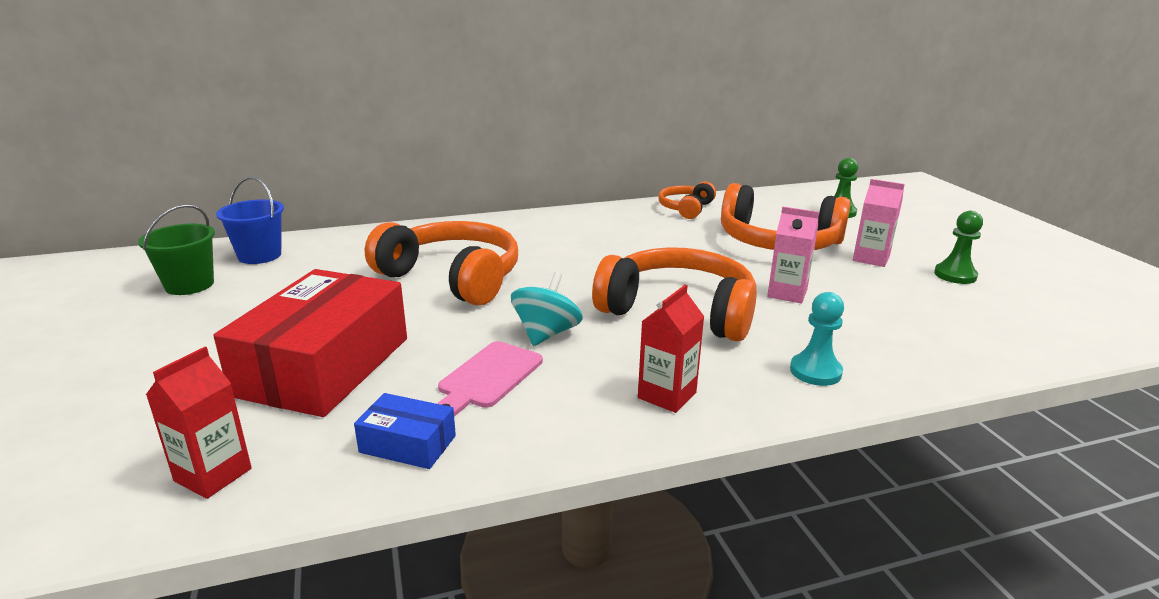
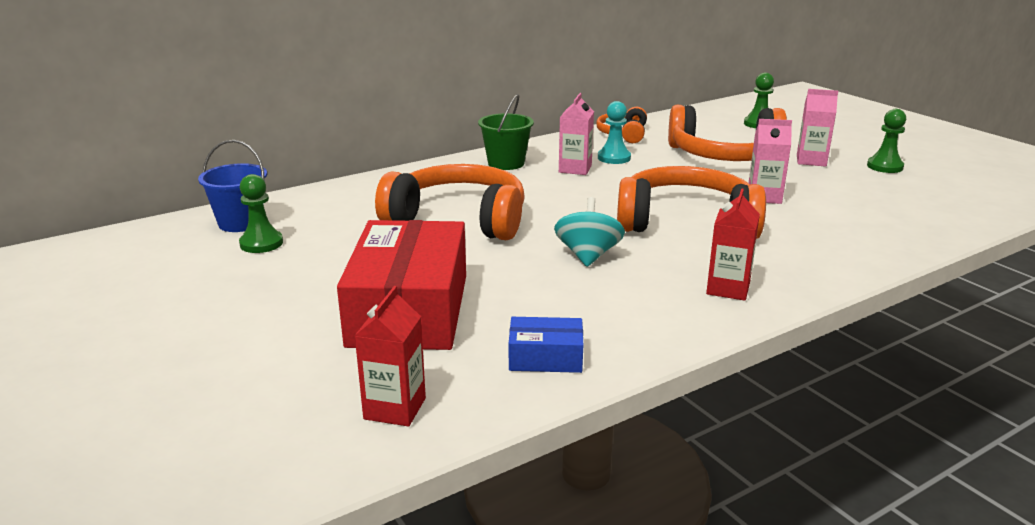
camera: 15 degrees left, 0 degrees up
green bucket [138,204,215,295] -> green bucket moved to [478,94,534,170]
pink cutting board [437,341,543,417] -> none
turquoise pawn [790,292,844,386] -> turquoise pawn moved to [598,101,631,164]
none -> green pawn [239,174,283,253]
none -> pink carton [559,93,594,175]

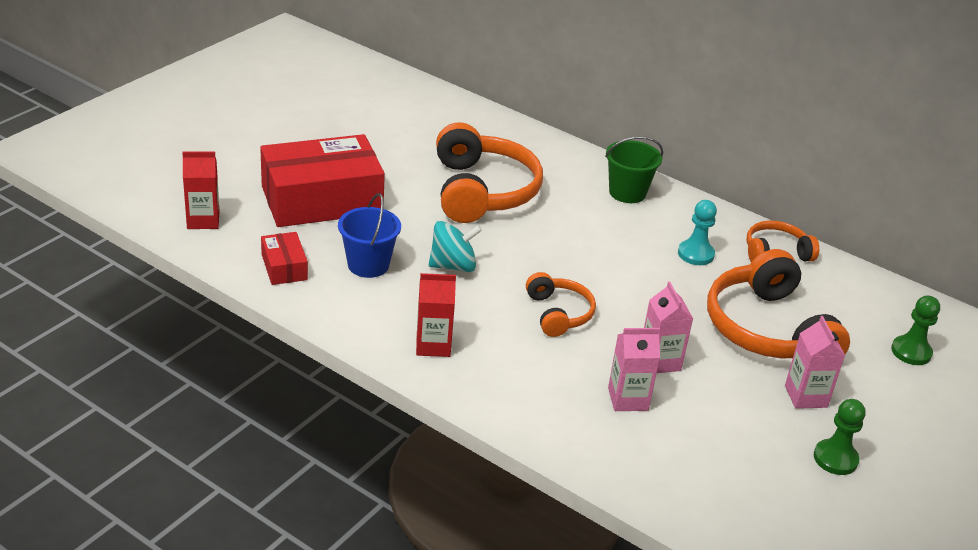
camera: 65 degrees right, 10 degrees up
blue bucket [198,140,267,232] -> blue bucket moved to [338,193,401,278]
green pawn [239,174,283,253] -> none
blue box [509,317,583,373] -> red box [261,232,308,285]
pink carton [559,93,594,175] -> pink carton moved to [608,328,660,411]
orange headphones [617,166,766,239] -> orange headphones [526,272,596,337], size x0.54

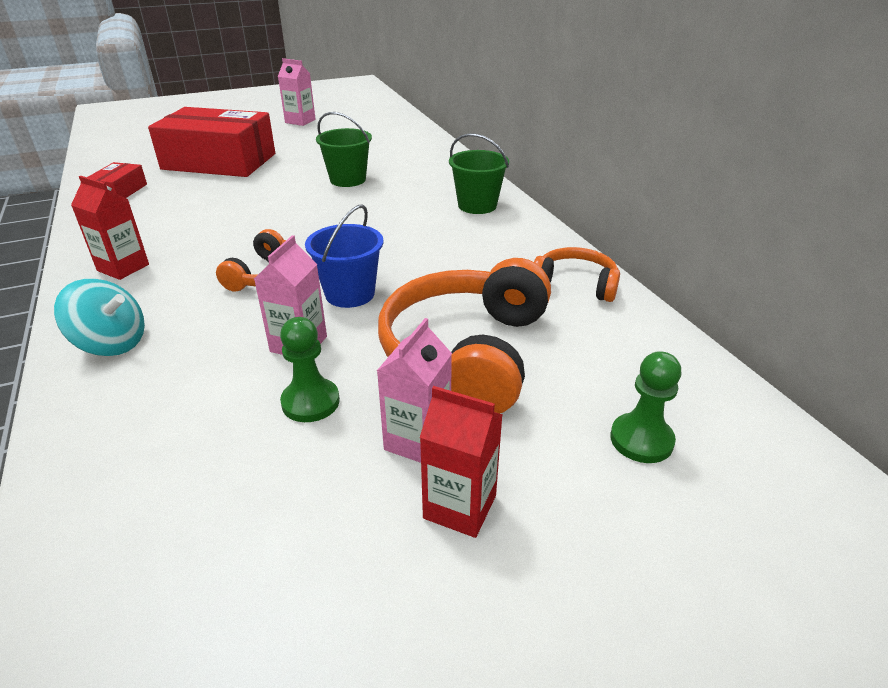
camera: 35 degrees right, 0 degrees up
red carton [182,152,220,229] -> red carton moved to [420,386,503,538]
blue bucket [338,193,401,278] -> blue bucket moved to [305,205,383,308]
turquoise spinning top [429,221,482,272] -> turquoise spinning top moved to [54,279,145,356]
orange headphones [436,122,543,223] -> green bucket [316,112,372,187]
pink carton [608,328,660,411] -> pink carton moved to [278,58,316,126]
turquoise pawn [678,200,717,265] -> none
green pawn [814,399,866,475] -> green pawn moved to [280,317,340,422]

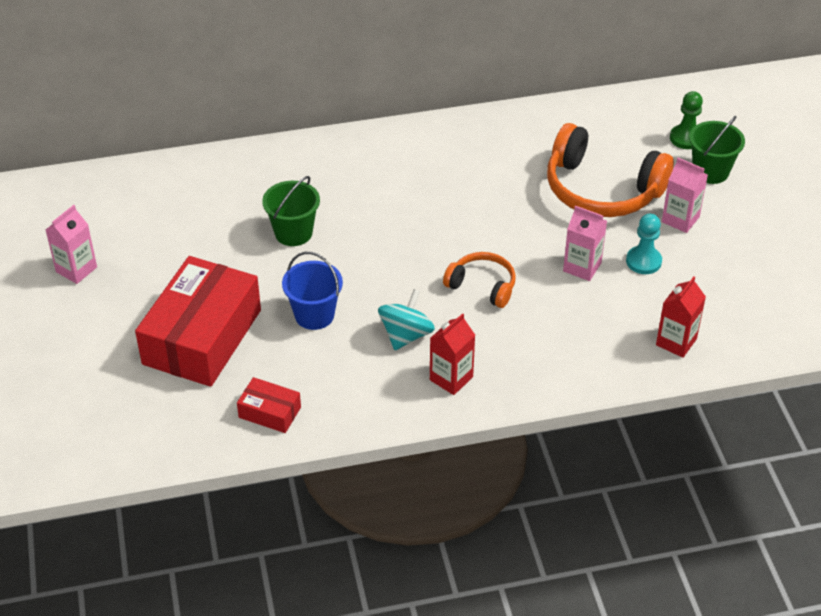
camera: 80 degrees left, 10 degrees up
turquoise spinning top [54,279,145,356] -> turquoise spinning top moved to [378,289,435,350]
green pawn [280,317,340,422] -> turquoise pawn [626,214,662,274]
blue bucket [305,205,383,308] -> blue bucket moved to [282,252,343,330]
red carton [420,386,503,538] -> red carton moved to [656,276,706,358]
green bucket [449,133,509,214] -> green bucket moved to [689,116,745,184]
orange headphones [534,247,620,302] -> none

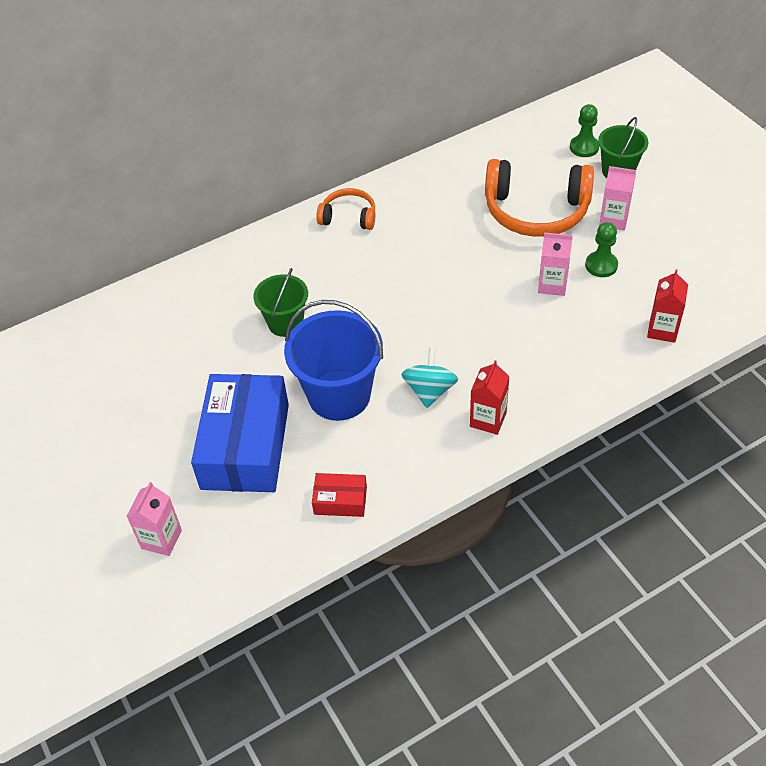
camera: 15 degrees left, 5 degrees up
pink carton [46,205,97,284] -> pink carton moved to [126,482,182,556]
red box [135,256,261,387] -> blue box [191,374,289,492]
blue bucket [282,252,343,330] -> blue bucket [284,300,383,421], size x1.67
orange headphones [443,252,516,308] -> orange headphones moved to [317,188,375,230]
turquoise pawn [626,214,662,274] -> green pawn [585,222,618,277]

